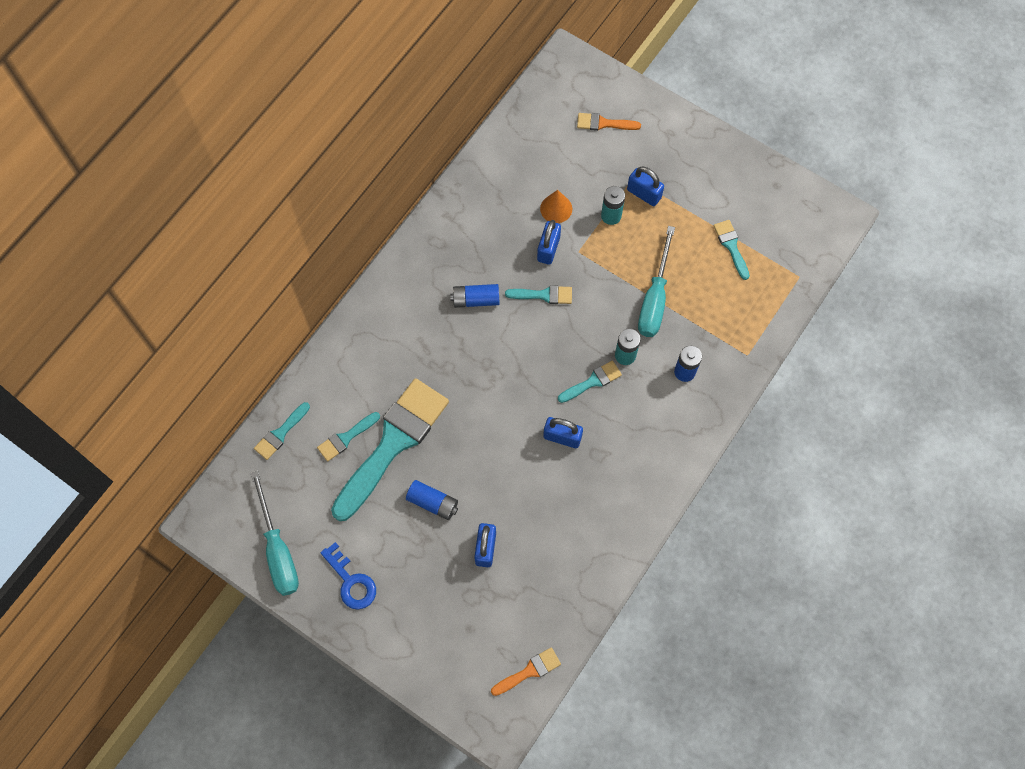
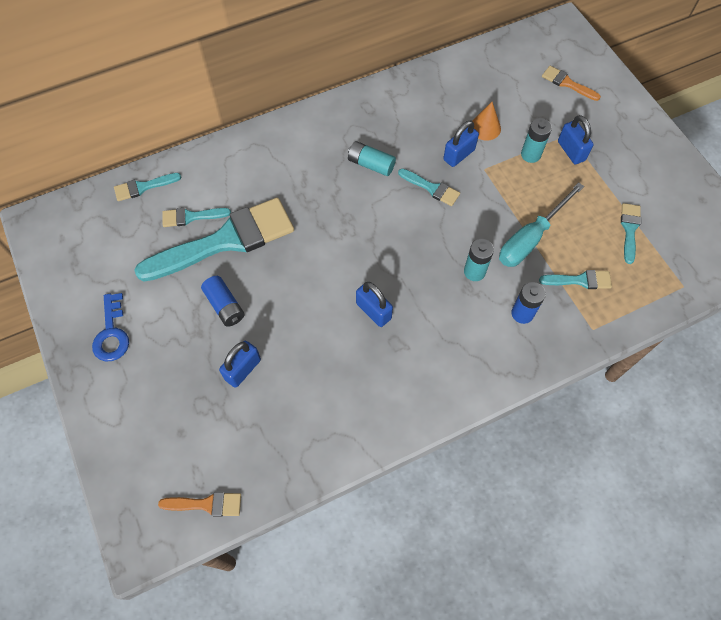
camera: 30 degrees right, 5 degrees down
turquoise screwdriver [251,470,299,596] -> none
blue battery [450,284,500,308] -> turquoise battery [348,141,396,176]
turquoise brush [558,360,622,403] -> turquoise brush moved to [539,270,612,289]

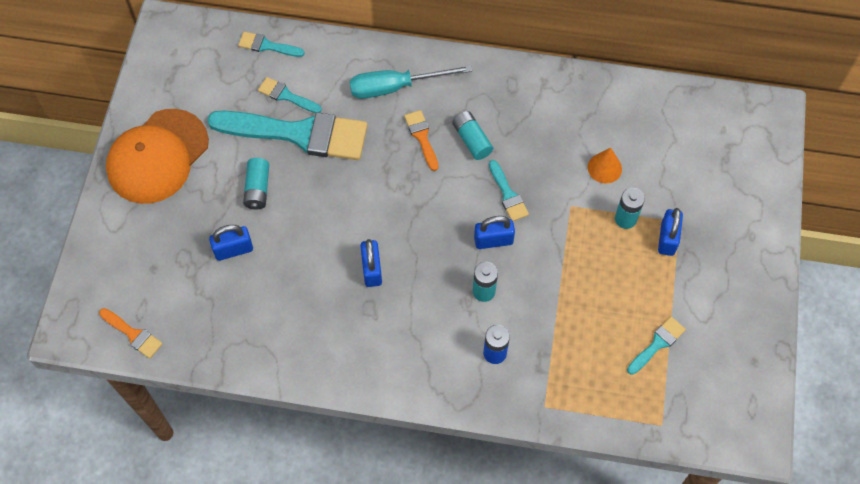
camera: 35 degrees right, 0 degrees up
blue key [92,293,129,361] -> orange cap [106,109,209,204]
blue battery [201,276,245,327] -> turquoise battery [243,158,269,209]
blue padlock [443,121,479,167] -> blue padlock moved to [474,216,515,249]
turquoise screwdriver [499,182,584,267] -> turquoise screwdriver moved to [350,65,472,99]
turquoise brush [539,270,612,289] -> none
orange brush [542,66,601,101] -> orange brush moved to [404,110,438,171]

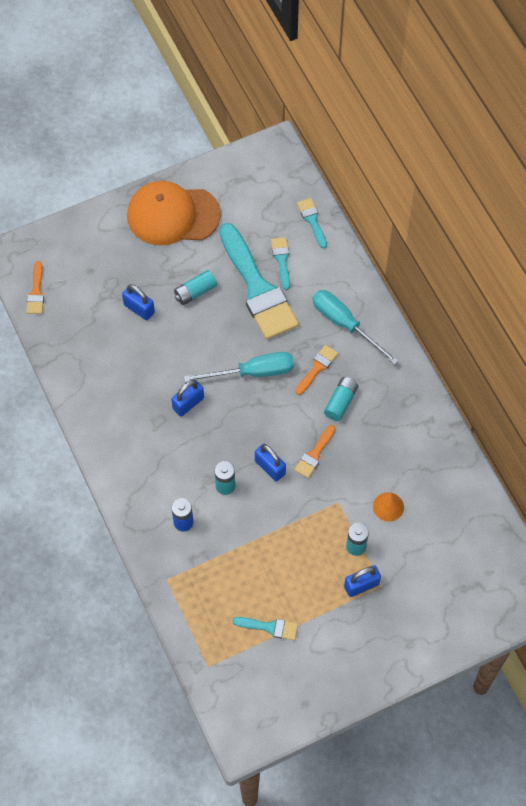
camera: 55 degrees right, 0 degrees up
turquoise brush [489,160,529,221] -> orange brush [294,425,336,478]
none -> turquoise screwdriver [184,352,294,382]

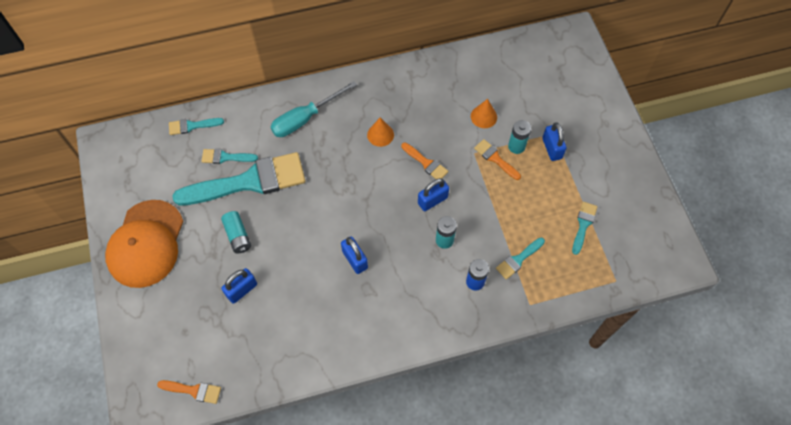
camera: 80 degrees left, 0 degrees up
turquoise screwdriver [184,352,294,382] -> none
orange brush [296,345,338,395] -> orange brush moved to [474,139,521,180]
turquoise battery [324,377,358,421] -> orange cone [367,118,394,147]
none -> turquoise brush [496,238,545,279]

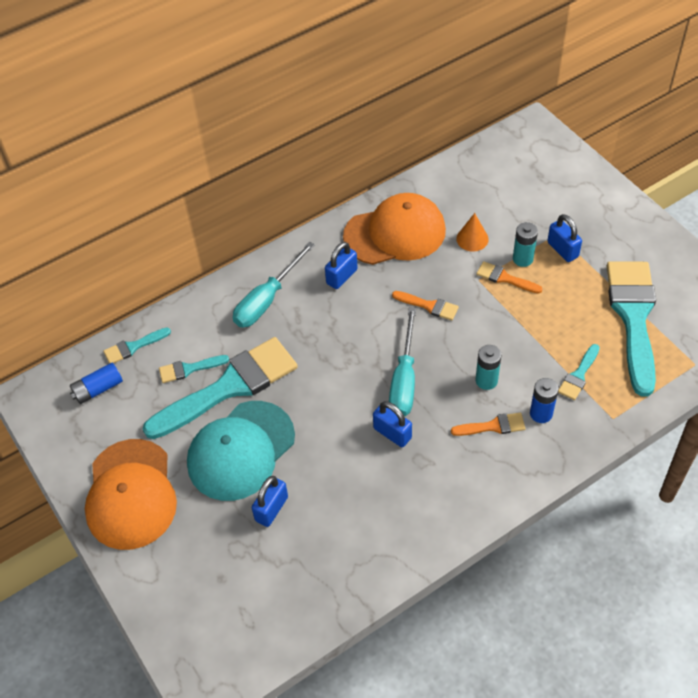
camera: 15 degrees left, 10 degrees down
orange brush [157,380,221,404] -> orange brush moved to [451,413,525,436]
turquoise battery [221,211,251,254] -> turquoise cap [187,401,295,501]
orange cone [367,118,394,147] -> none
blue padlock [418,178,449,211] -> blue padlock moved to [325,242,358,289]
turquoise brush [572,202,598,255] -> turquoise brush [607,261,656,397], size x2.31
none -> blue battery [70,363,123,404]
none -> orange cap [343,193,446,265]
none -> turquoise screwdriver [389,307,416,416]

